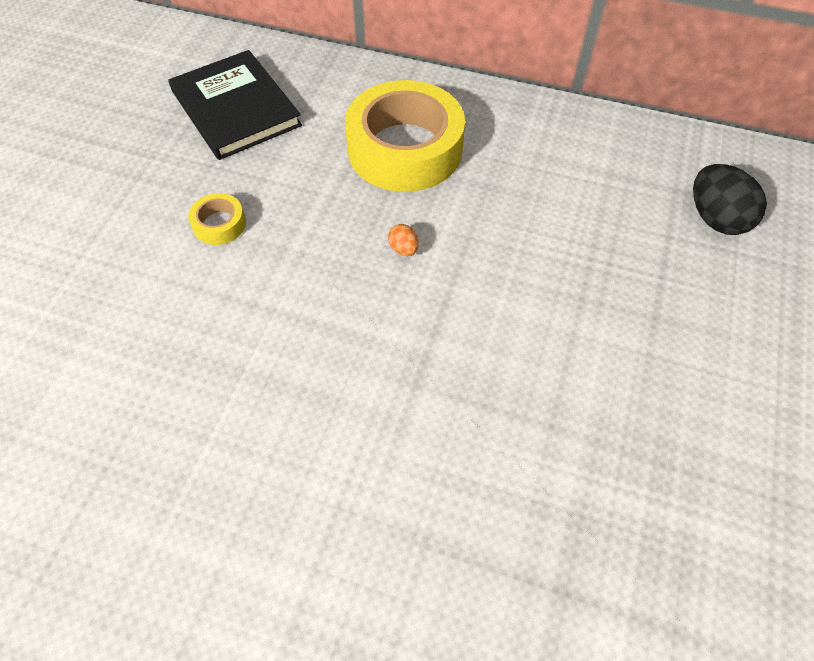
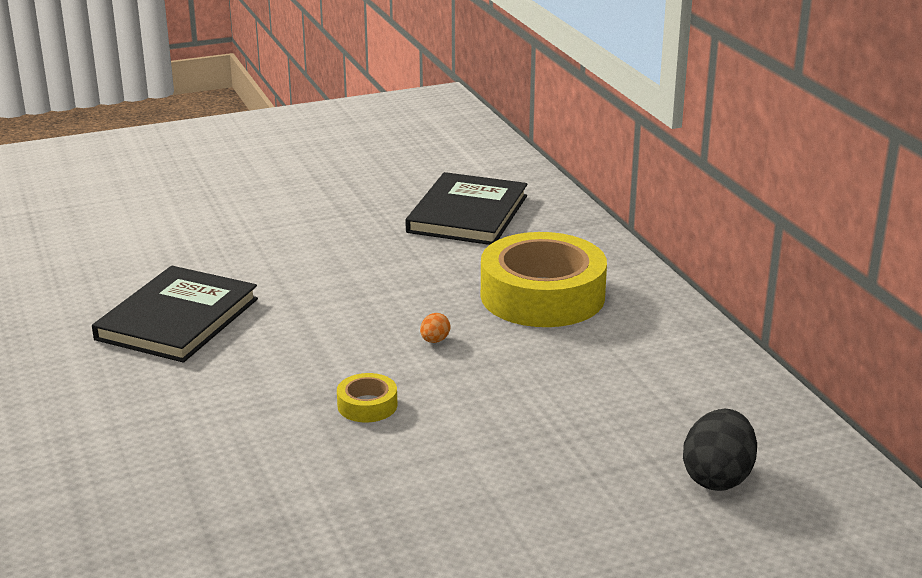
camera: 50 degrees right, 30 degrees down
yellow tape [188,193,246,245] -> yellow tape moved to [337,373,397,422]
none -> black book [92,266,258,362]

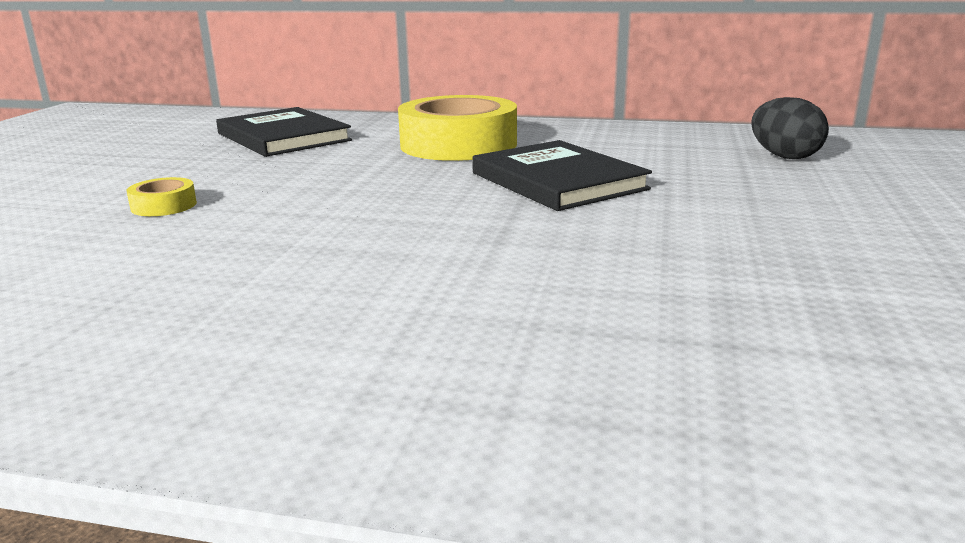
camera: 55 degrees left, 5 degrees down
black book [92,266,258,362] -> black book moved to [472,140,652,211]
yellow tape [337,373,397,422] -> yellow tape moved to [127,177,197,216]
orange egg [420,313,450,343] -> none

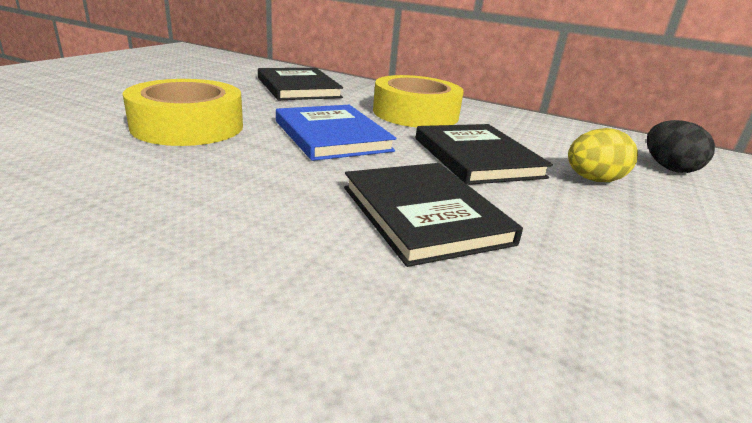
camera: 10 degrees right, 5 degrees up
yellow tape [127,177,197,216] -> yellow tape [123,79,243,146], size x2.37
none -> blue book [276,105,397,161]
none -> black book [344,163,523,267]
none -> yellow egg [568,128,638,182]

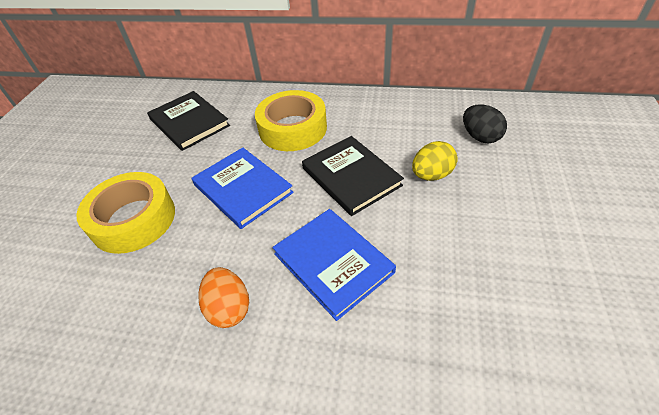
camera: 10 degrees left, 20 degrees up
black book [344,163,523,267] -> blue book [272,209,396,321]
none -> orange egg [198,267,249,328]

